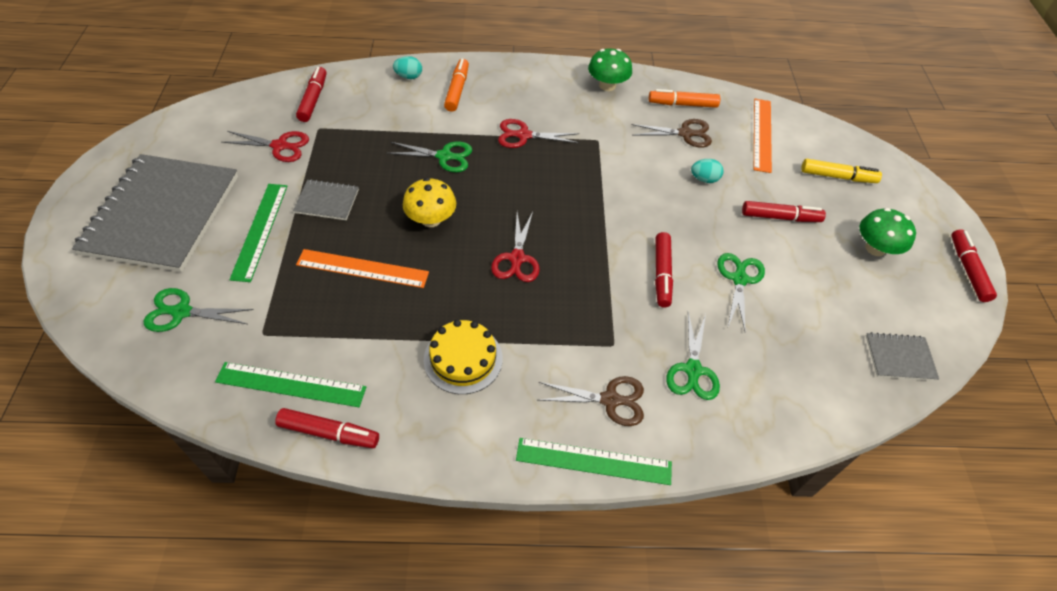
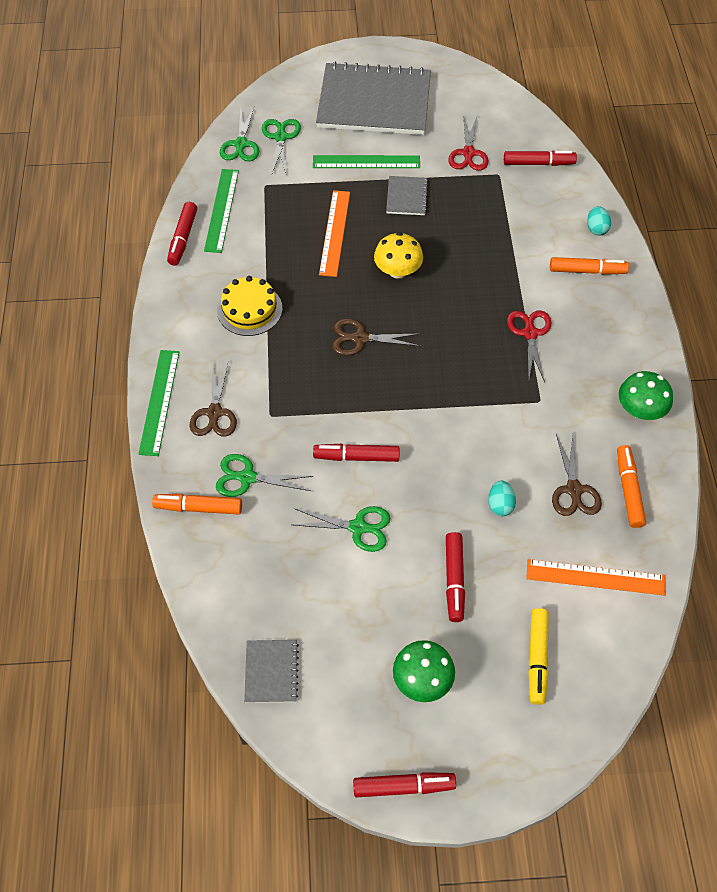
camera: 90 degrees right, 5 degrees up
green scissors [386,141,472,173] -> green scissors moved to [220,107,259,161]
red scissors [491,212,540,282] -> brown scissors [333,319,421,356]
none -> orange marker [152,494,242,514]

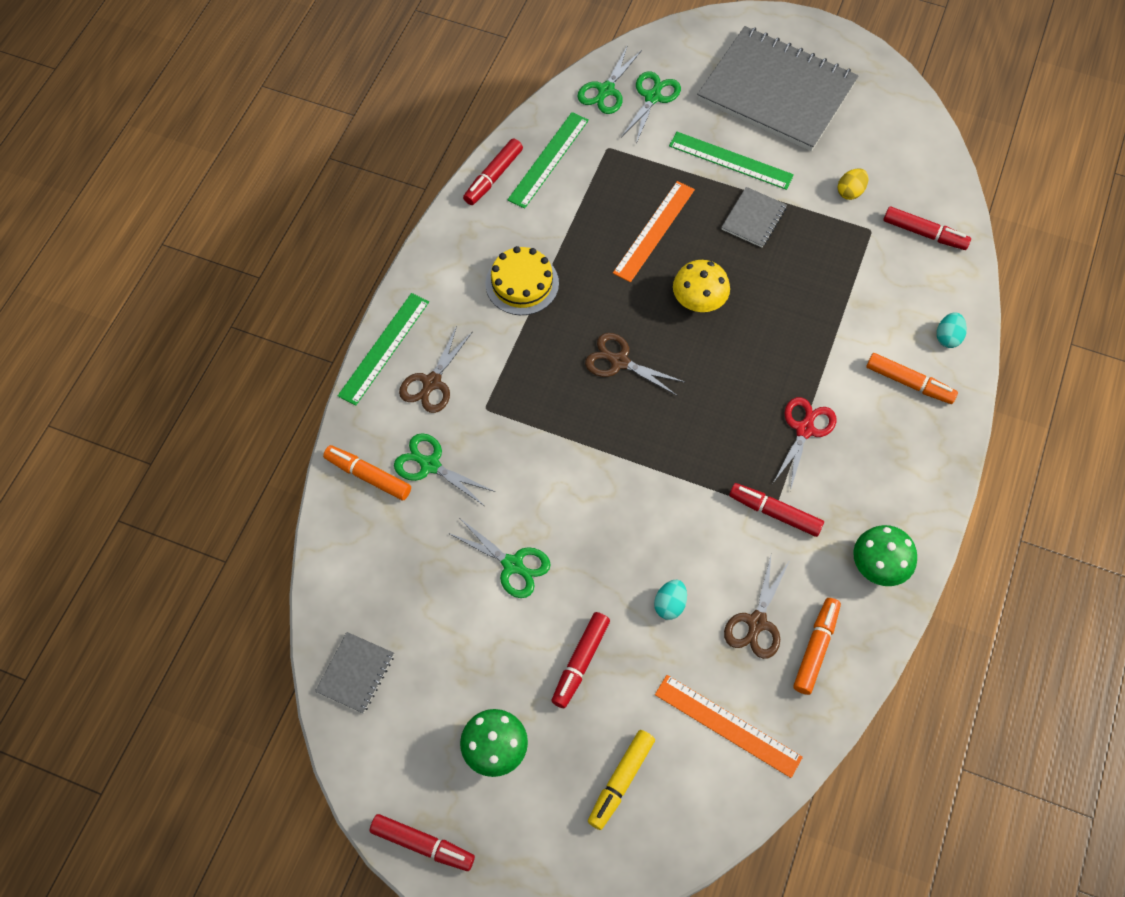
camera: 25 degrees right, 5 degrees up
red marker [313,444,400,462] -> red marker moved to [729,483,824,537]
red scissors [448,115,489,171] -> yellow egg [837,168,868,200]

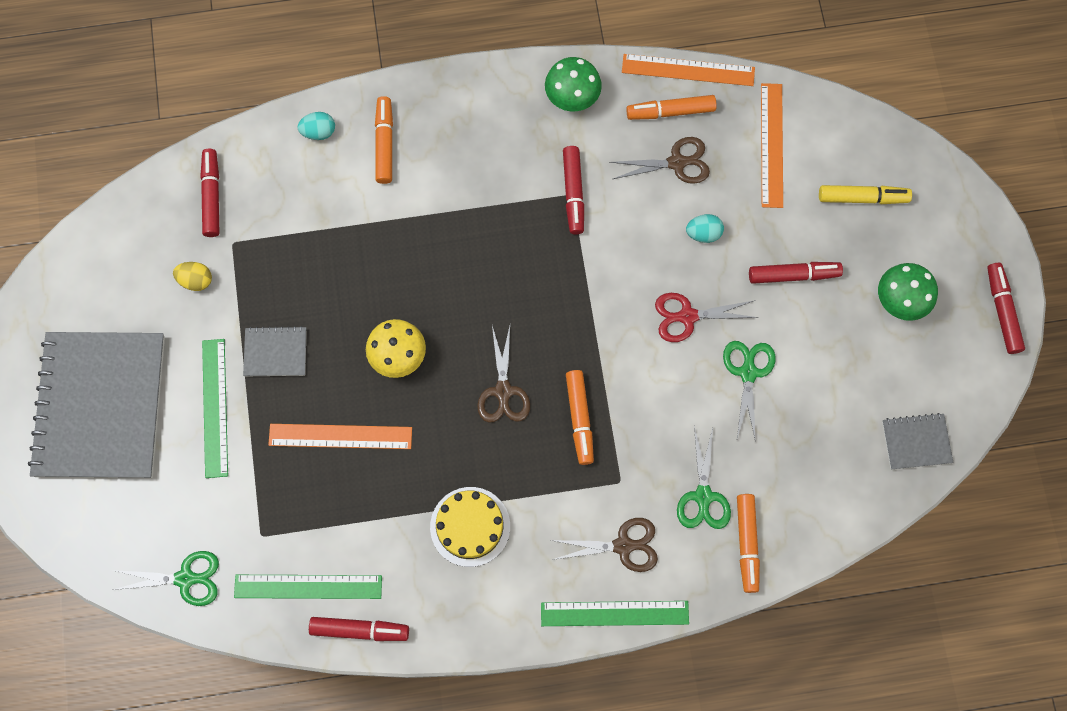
camera: 120 degrees left, 10 degrees up
green scissors [621,71,681,143] -> none
red scissors [773,397,837,491] -> red scissors moved to [655,293,759,342]
none -> orange marker [566,370,594,465]
none -> orange ruler [622,54,755,86]

